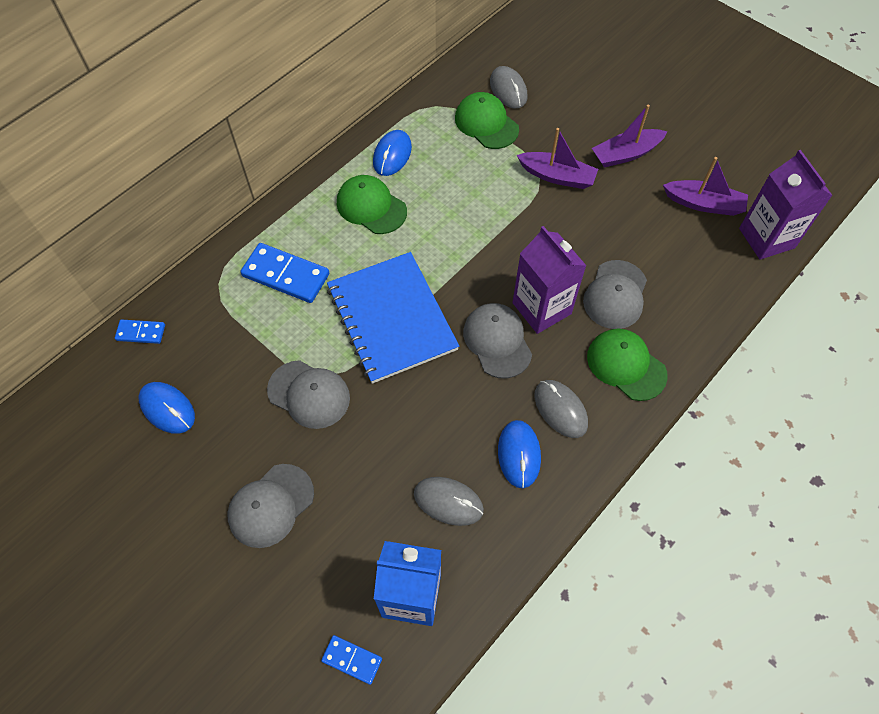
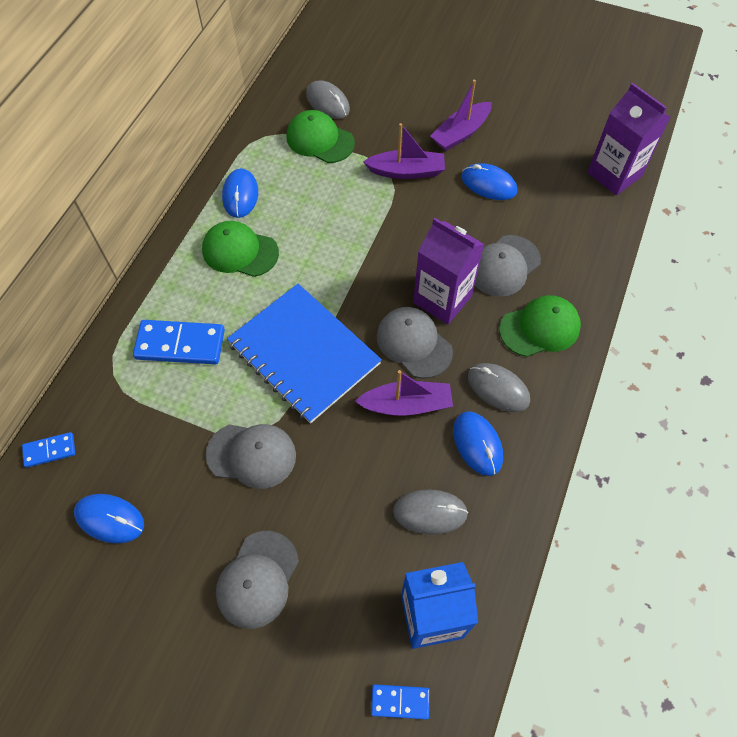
camera: 20 degrees left, 0 degrees up
grey cap [583,260,647,329] -> grey cap turned 45 degrees clockwise [475,235,541,297]
green cap [587,328,668,401] -> green cap turned 135 degrees clockwise [499,295,581,357]
purple boat [663,157,748,216] -> purple boat moved to [355,370,453,416]
none -> blue mouse [461,163,517,200]

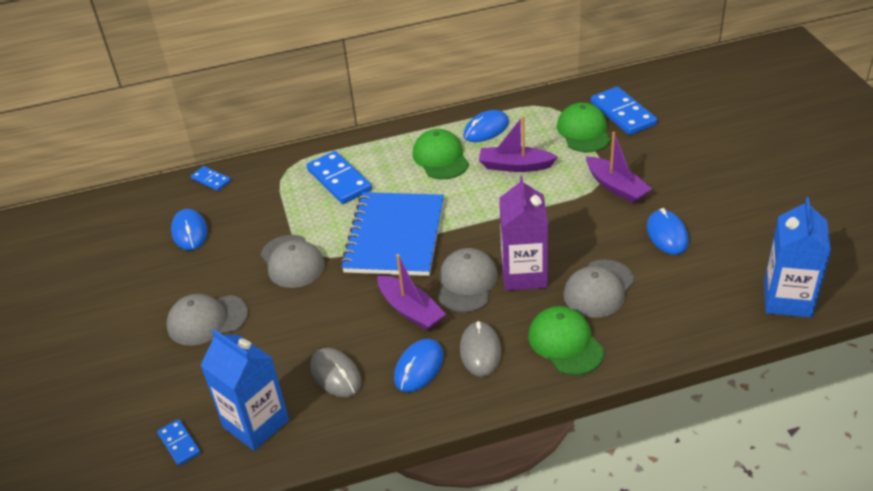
camera: 55 degrees right, 20 degrees down
grey mouse [306,80,350,119] -> blue domino [591,87,657,135]
purple boat [430,80,492,151] -> purple boat moved to [479,116,558,172]
grey cap [475,235,541,297] -> grey cap turned 60 degrees counterclockwise [563,260,635,318]
green cap [499,295,581,357] -> green cap turned 150 degrees counterclockwise [528,306,604,375]
purple carton [587,83,671,195] -> blue carton [764,197,831,318]

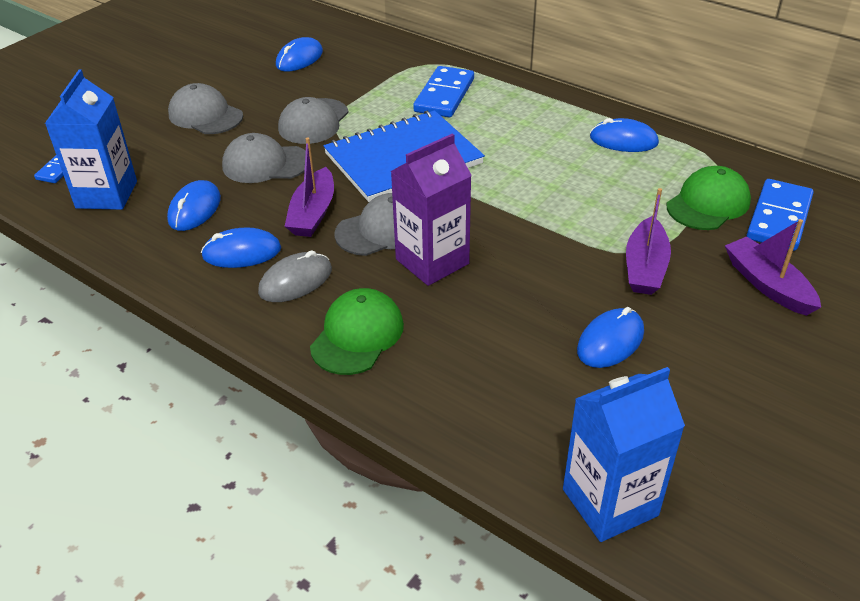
camera: 50 degrees right, 0 degrees up
blue domino [191,166,231,191] -> none
grey mouse [311,348,361,397] -> blue mouse [167,180,221,231]
green cap [413,129,469,179] -> none
purple boat [479,116,558,172] -> purple boat moved to [725,219,821,316]
grey cap [563,260,635,318] -> grey cap moved to [222,133,306,183]

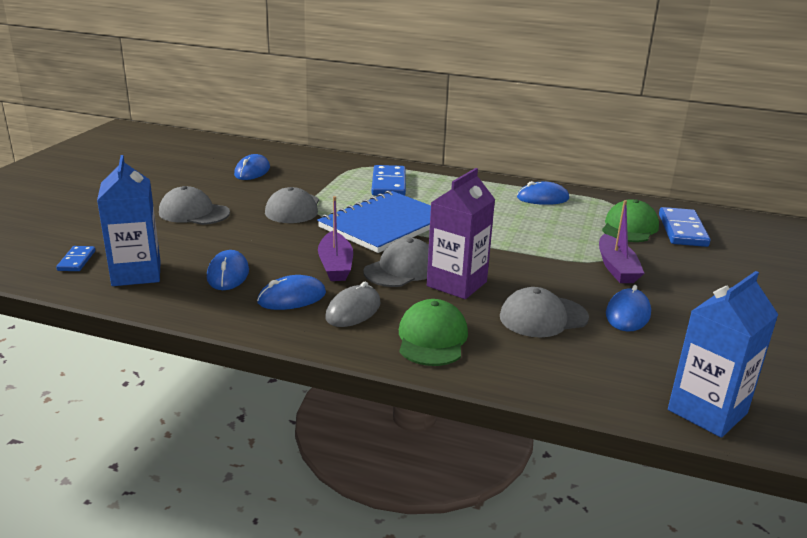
camera: 20 degrees left, 15 degrees down
grey cap [222,133,306,183] -> grey cap moved to [500,287,589,337]
purple boat [725,219,821,316] -> none

